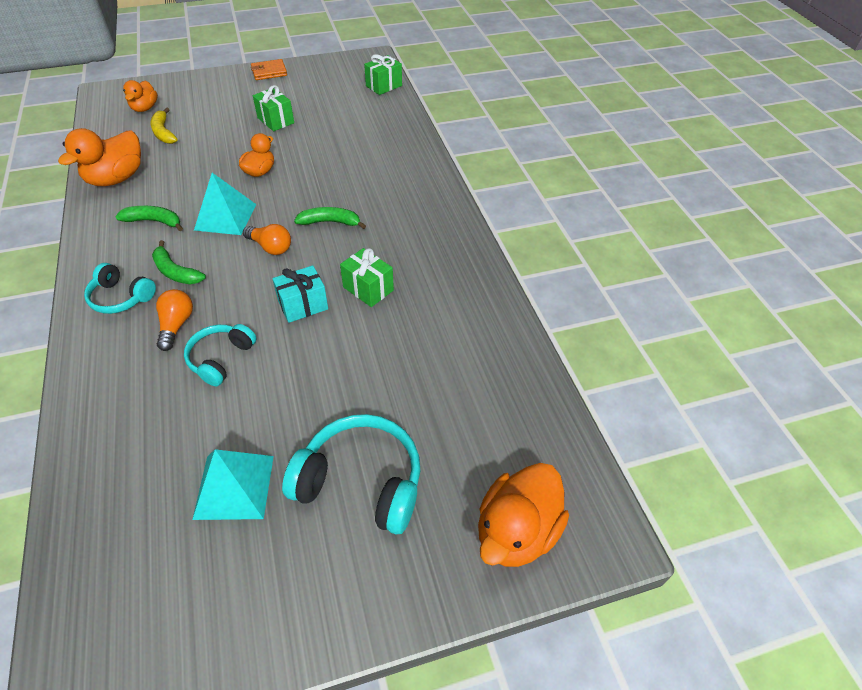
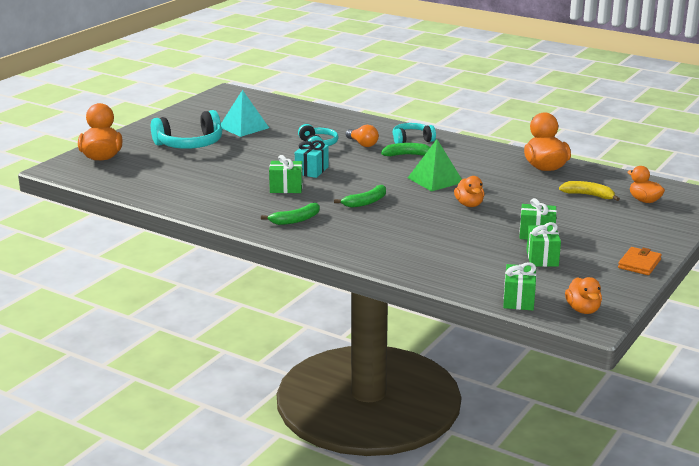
camera: 140 degrees right, 25 degrees down
green banana [115,206,183,231] -> green banana moved to [261,203,320,225]
turquoise pyramid [194,173,256,235] -> green pyramid [408,139,462,191]
orange light bulb [243,224,291,255] -> none
none -> green gift [526,222,561,267]
none -> orange duck [565,277,602,314]

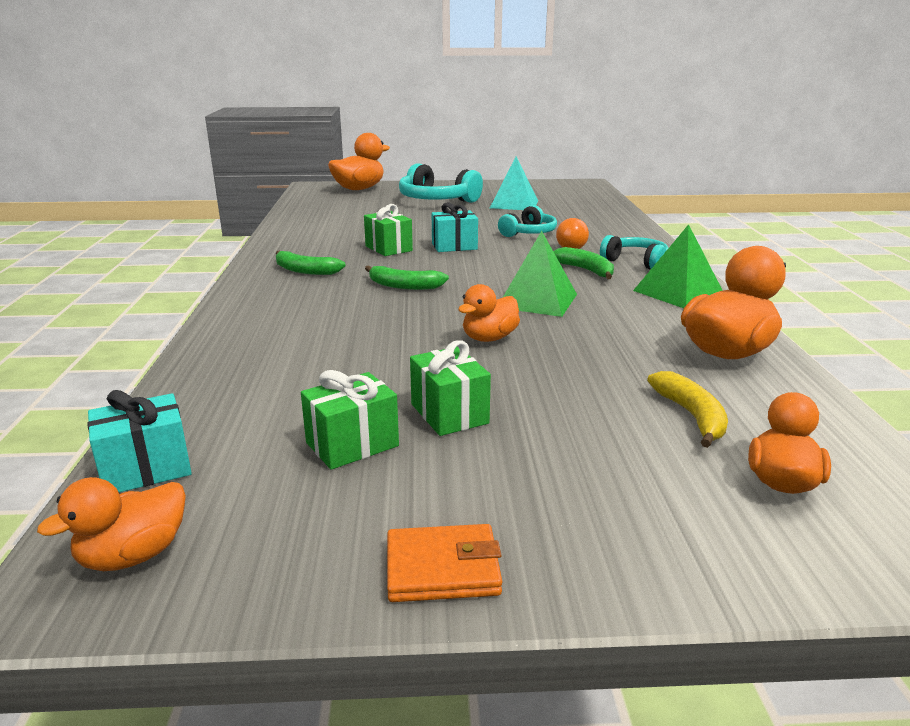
camera: 55 degrees right, 0 degrees up
green gift [503,262,536,310] -> turquoise gift [87,390,192,492]
none -> green pyramid [633,224,723,308]

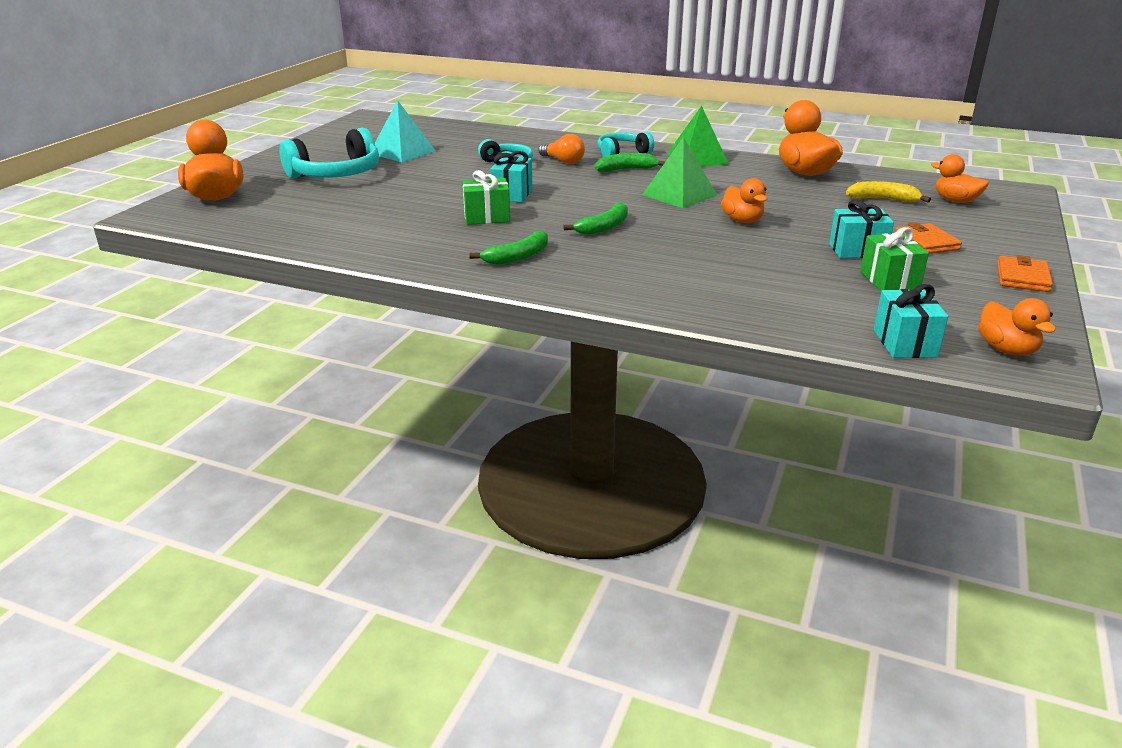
camera: 65 degrees left, 5 degrees up
green gift [410,340,491,436] -> turquoise gift [829,200,894,258]
none -> orange wallet [895,222,962,254]

